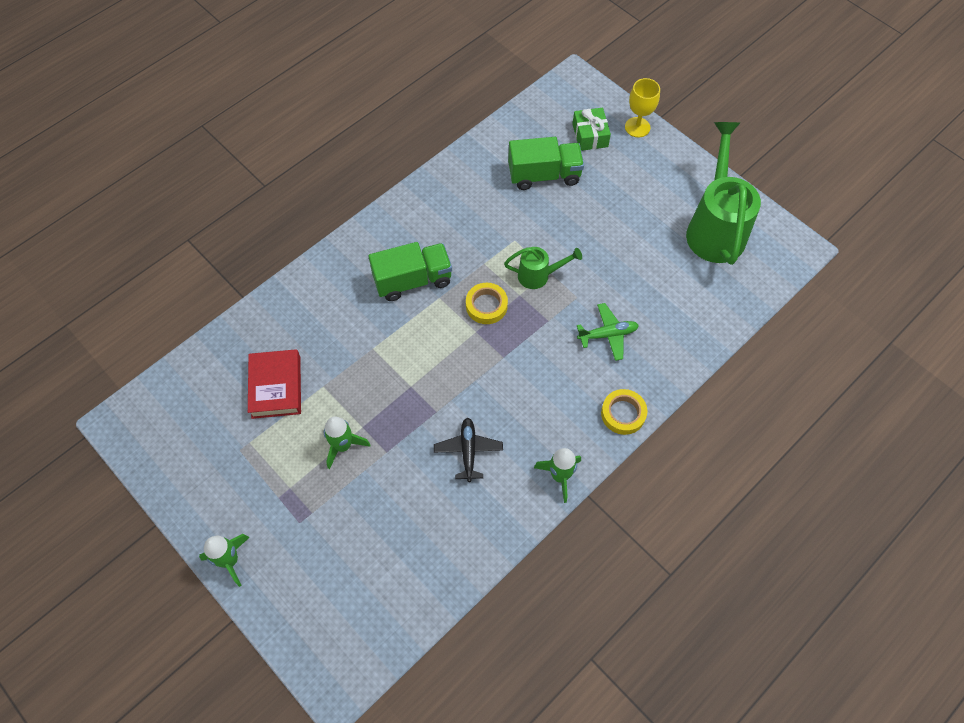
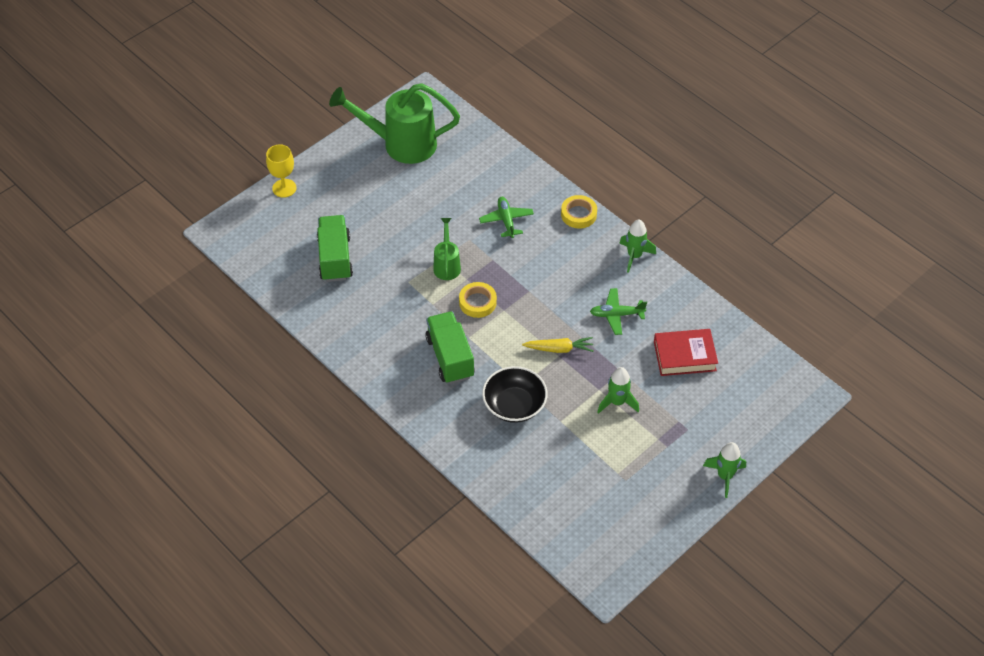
camera: 90 degrees left, 10 degrees down
red book [248,349,301,419] -> red book moved to [654,329,718,376]
black plane [434,418,503,482] -> green plane [590,288,647,335]
green gift [572,108,611,151] -> none
none -> black bowl [482,366,548,423]
none -> yellow carrot [522,337,594,353]

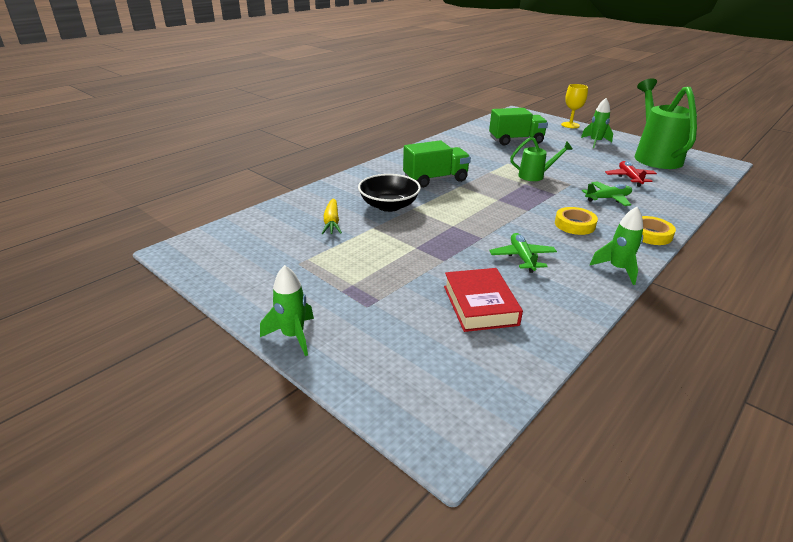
camera: 85 degrees right, 20 degrees down
yellow tape [459,282,497,318] -> yellow tape moved to [555,207,598,235]
yellow carrot [522,337,594,353] -> yellow carrot moved to [322,198,342,234]
green rocket [598,367,639,414] -> green rocket moved to [581,98,613,148]
none -> red plane [605,161,657,187]

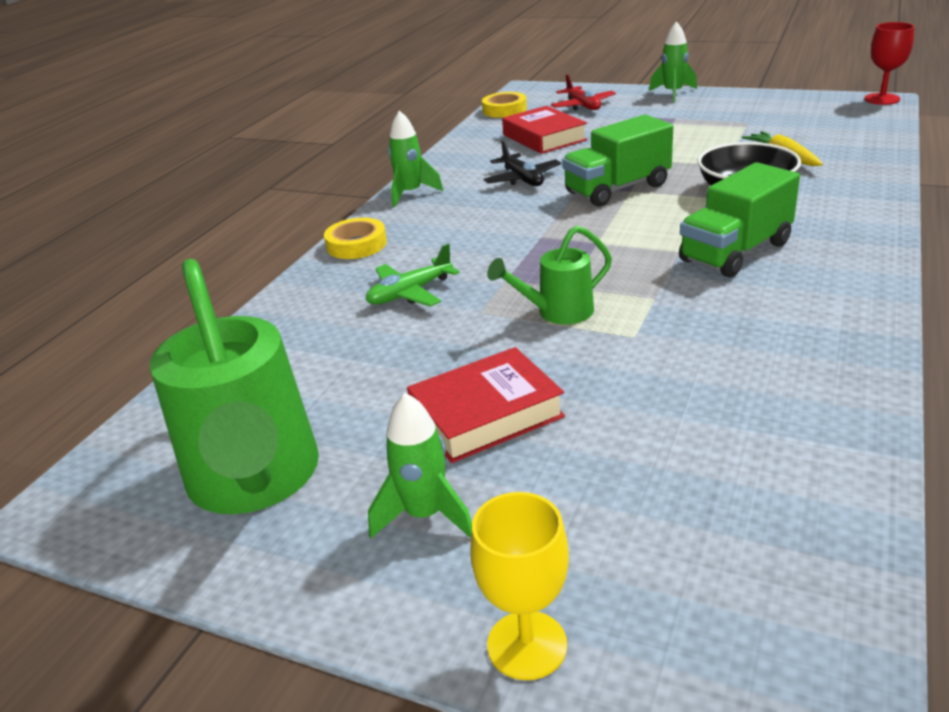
camera: 165 degrees right, 0 degrees up
green truck [489,108,548,146] -> green truck moved to [562,115,673,207]
green plane [489,233,557,273] -> black plane [484,140,561,186]
yellow tape [555,207,598,235] -> yellow tape moved to [482,92,527,118]
red plane [605,161,657,187] -> red plane moved to [551,74,616,110]
none -> red book [407,347,565,463]
none -> red goblet [864,22,915,105]

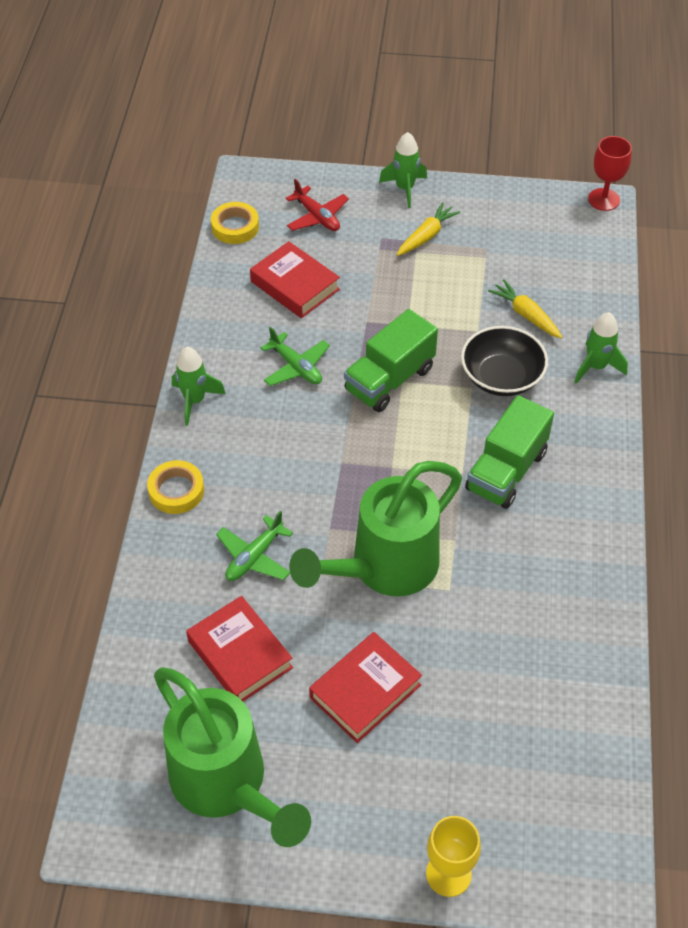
camera: 20 degrees left, 20 degrees up
green rocket [368,393,472,538] -> green rocket moved to [574,312,628,384]
black plane [484,140,561,186] -> green plane [261,326,330,386]
green watering can [487,226,612,324] -> green watering can [289,461,462,596], size x1.99
none -> red book [186,596,293,701]
none -> yellow carrot [397,202,461,256]

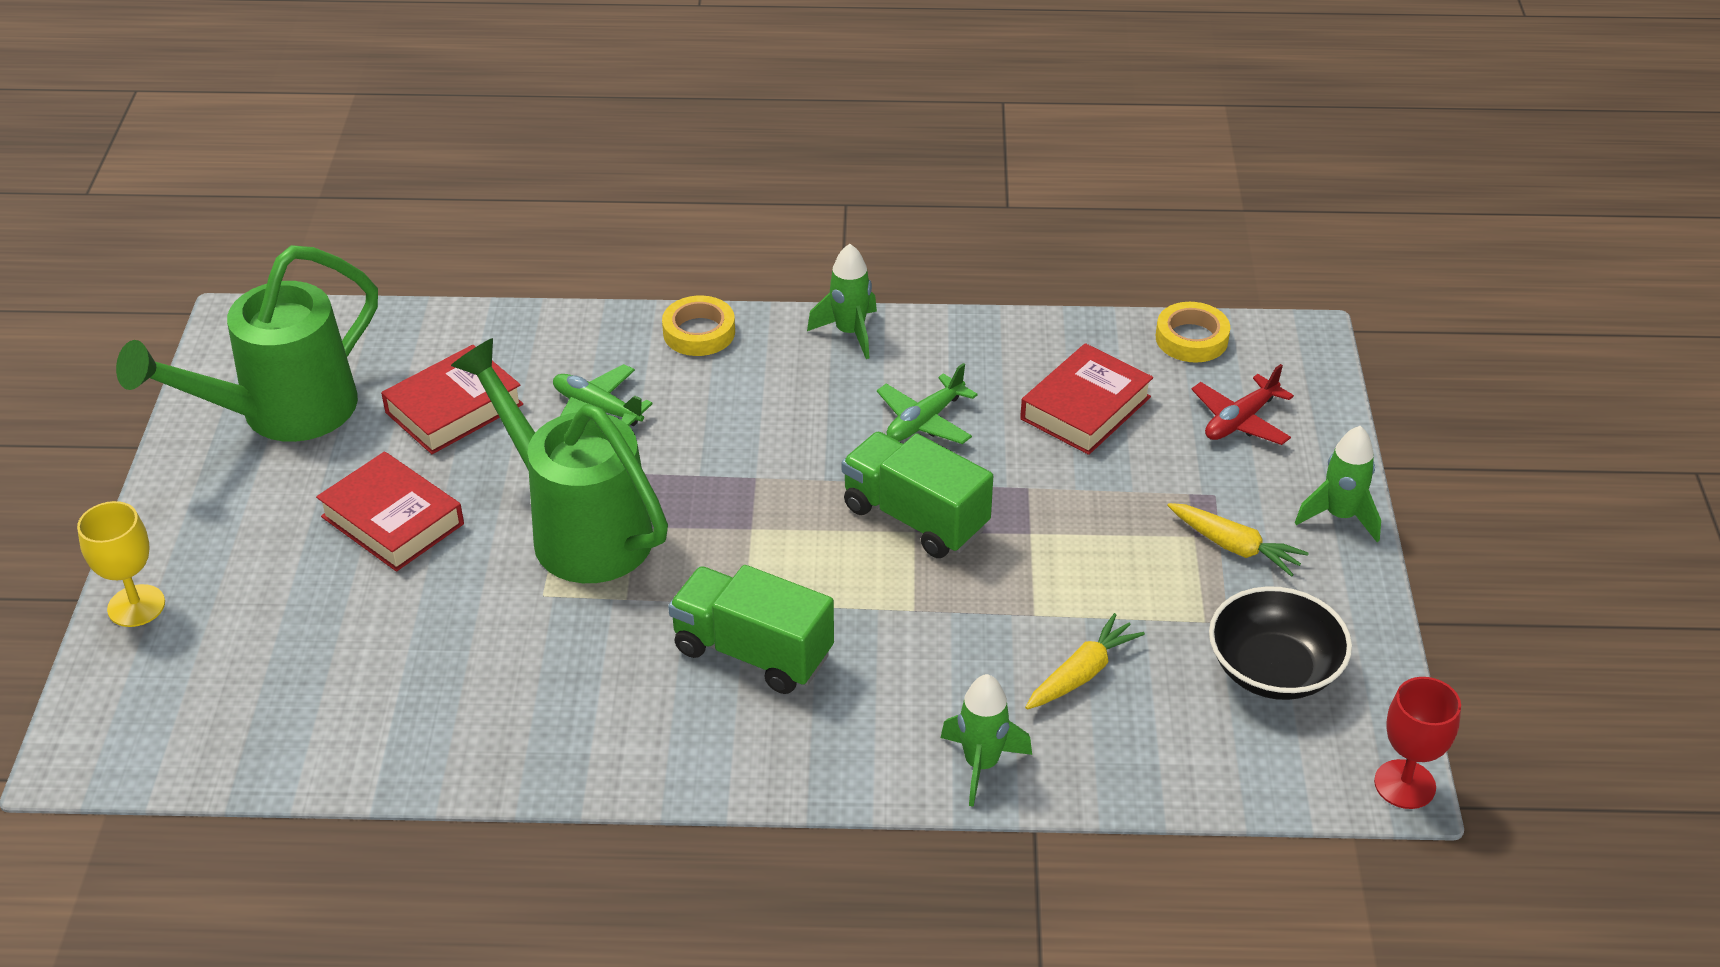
camera: 85 degrees right, 10 degrees down
black bowl [461,326,548,396] -> black bowl moved to [1209,586,1352,700]

